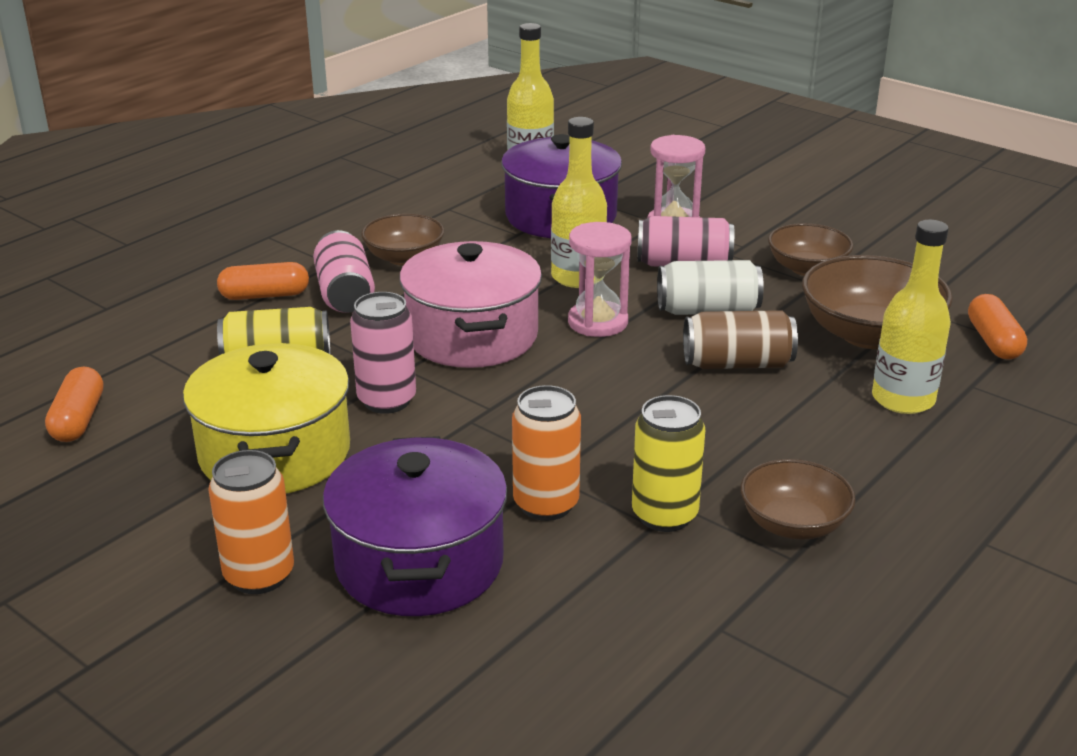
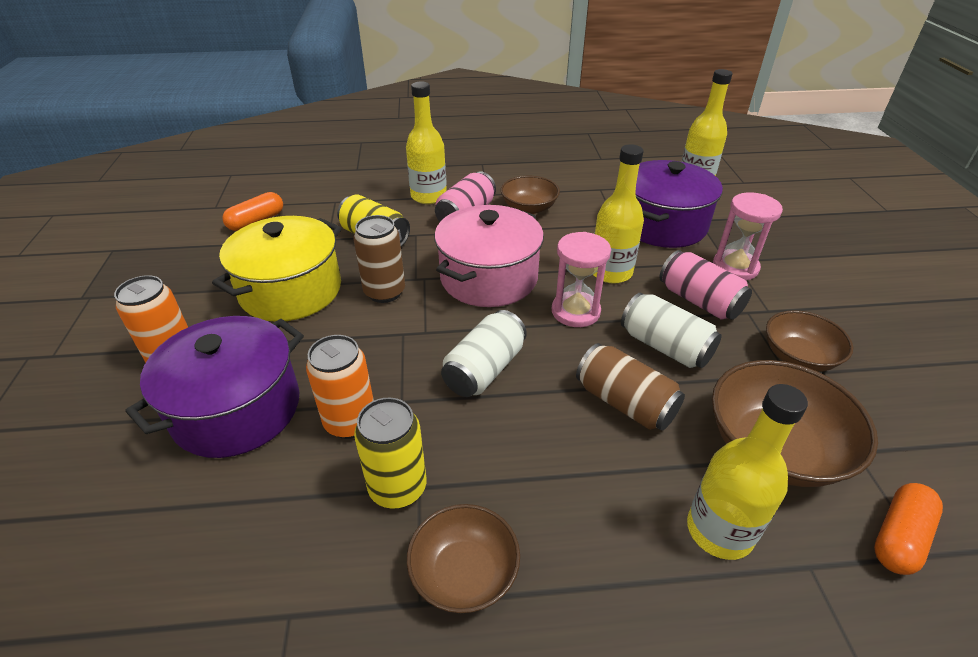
camera: 45 degrees right, 10 degrees up
orange capsule [217,262,309,300] -> yellow bottle [406,82,447,204]
pink can [350,292,416,414] -> brown can [354,215,405,303]
none -> white can [441,310,527,397]

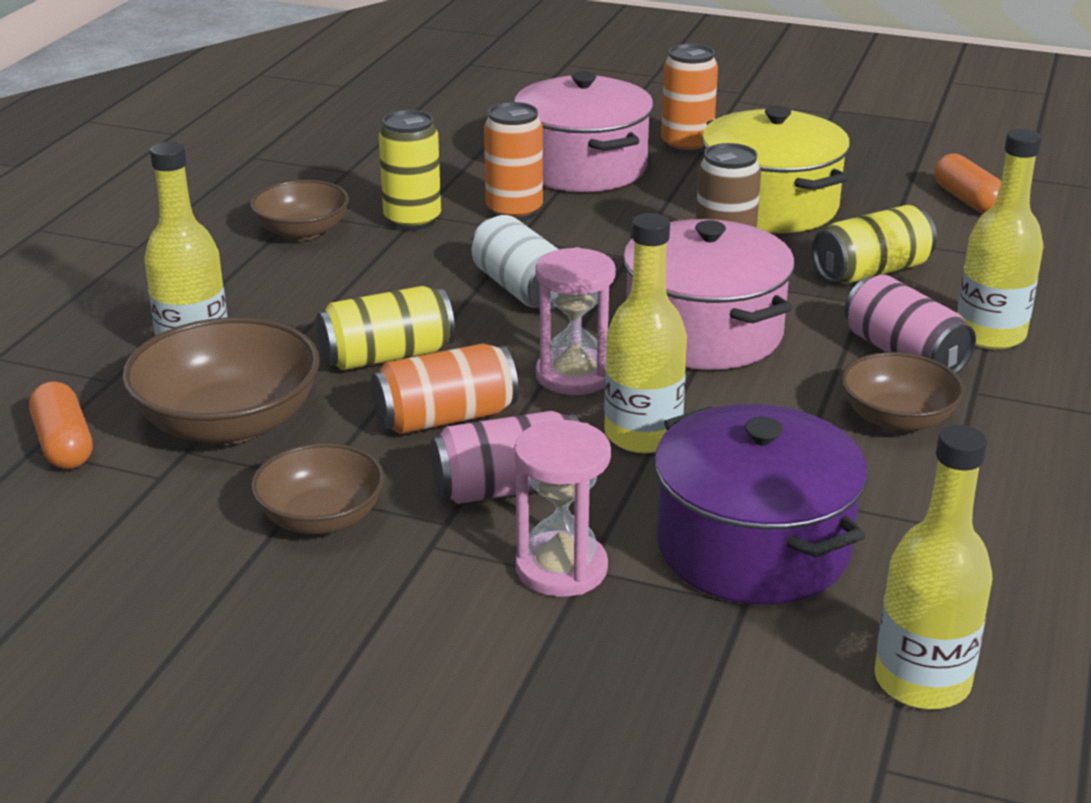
camera: 115 degrees right, 10 degrees down
purple pot [125,316,304,458] -> pink pot [514,71,653,192]
brown can [576,343,685,430] -> yellow can [316,286,455,370]
white can [621,292,722,368] -> orange can [371,343,519,434]

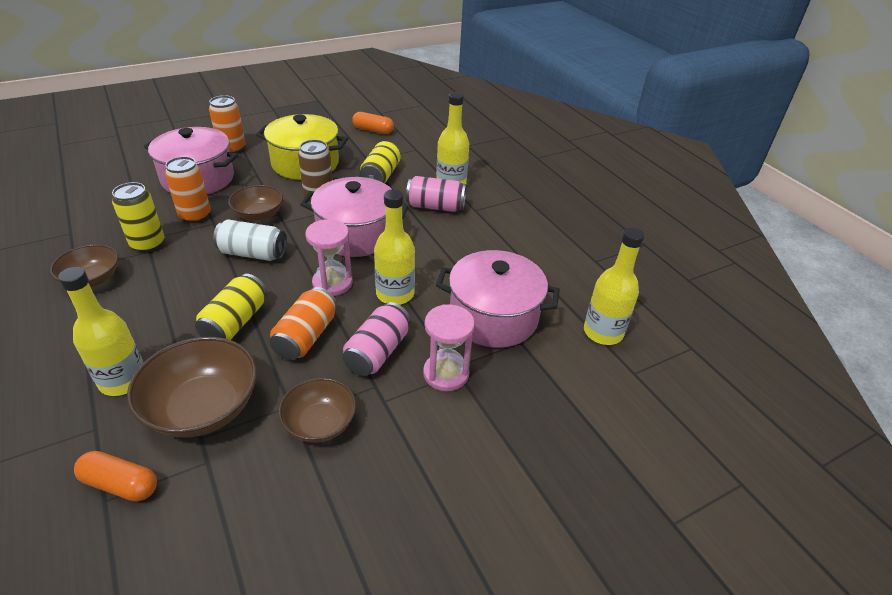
camera: 50 degrees left, 10 degrees up
purple pot [654,404,868,605] -> pink pot [436,250,560,348]
brown bowl [842,352,964,432] -> brown bowl moved to [228,185,283,221]

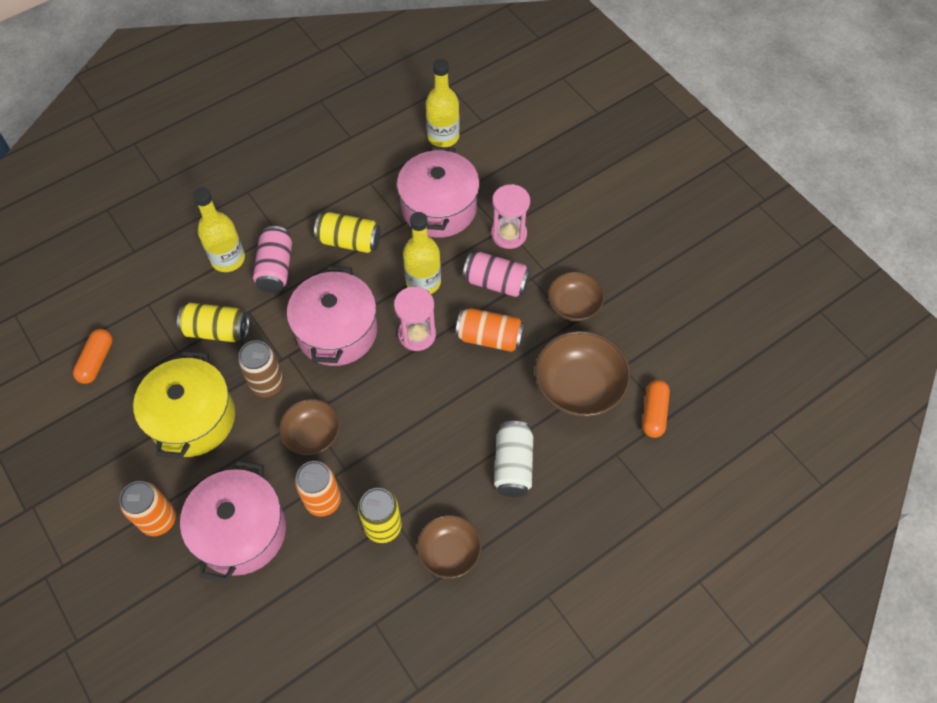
camera: 95 degrees left, 20 degrees up
yellow bottle [58,267,143,396] -> none
yellow can [195,274,267,340] -> yellow can moved to [314,212,381,253]
white can [213,219,287,261] -> white can moved to [494,421,533,497]

